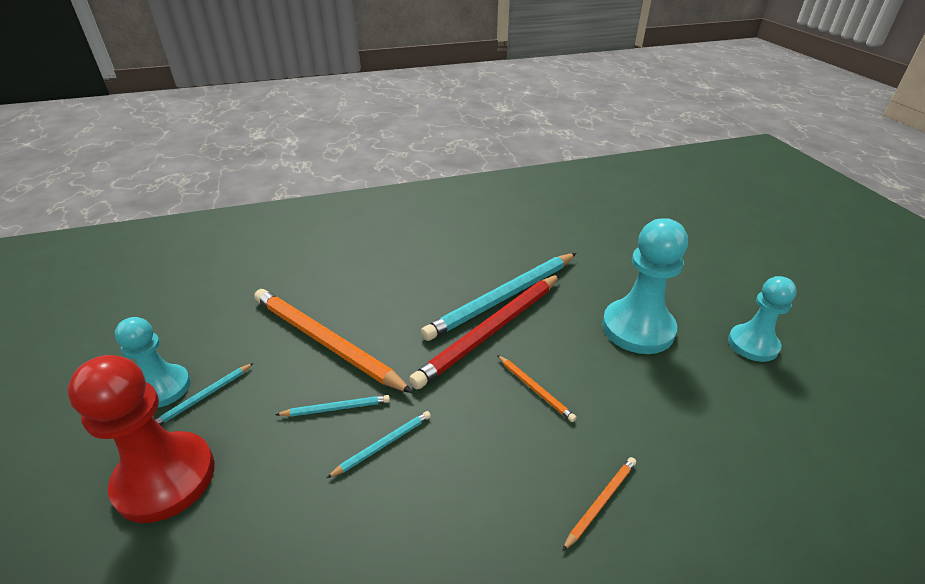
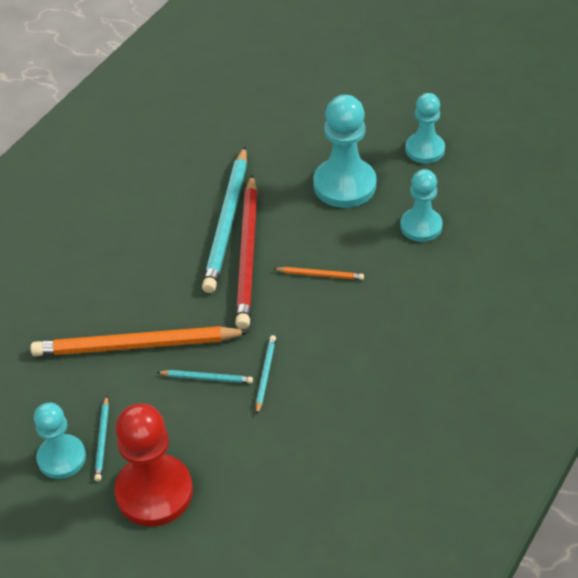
camera: 40 degrees left, 10 degrees up
turquoise pencil [275,395,390,417] -> turquoise pencil turned 60 degrees clockwise [157,370,253,383]
orange pencil [562,457,636,551] -> none
none -> turquoise pawn [400,169,443,242]

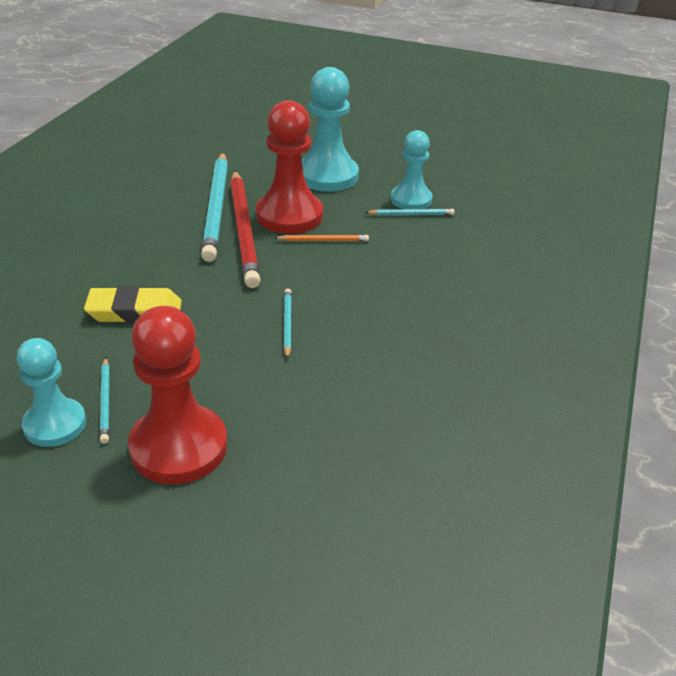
camera: 15 degrees left, 10 degrees down
orange pencil [30,326,250,356] -> yellow eraser [84,286,182,323]
turquoise pencil [157,370,253,383] -> turquoise pencil moved to [365,208,455,216]
turquoise pawn [405,93,445,163] -> none
none -> red pawn [256,100,323,234]

